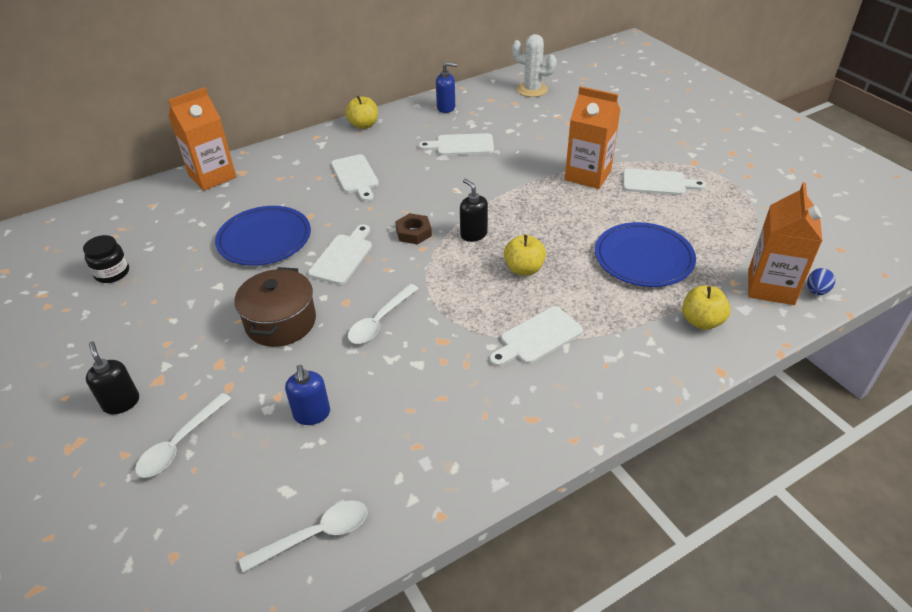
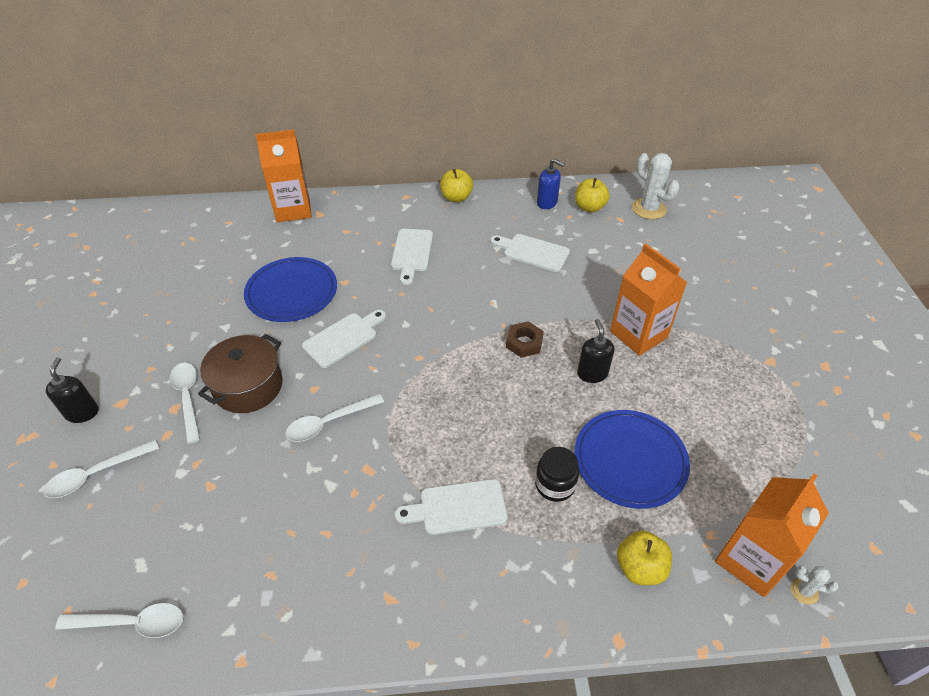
camera: 25 degrees right, 5 degrees up
black jar [83,235,129,283] -> black jar moved to [535,447,579,502]
blue soap dispenser [285,365,330,425] -> none
brown nut [395,213,432,245] -> brown nut moved to [506,321,544,358]
black soap dispenser [460,179,488,242] -> black soap dispenser moved to [577,319,614,383]
yellow apple [504,235,546,275] -> yellow apple moved to [575,178,610,213]
white cutting board [623,168,706,195] -> none
blue egg [807,268,835,295] -> white cactus [790,566,838,605]
none -> white spoon [170,363,200,444]

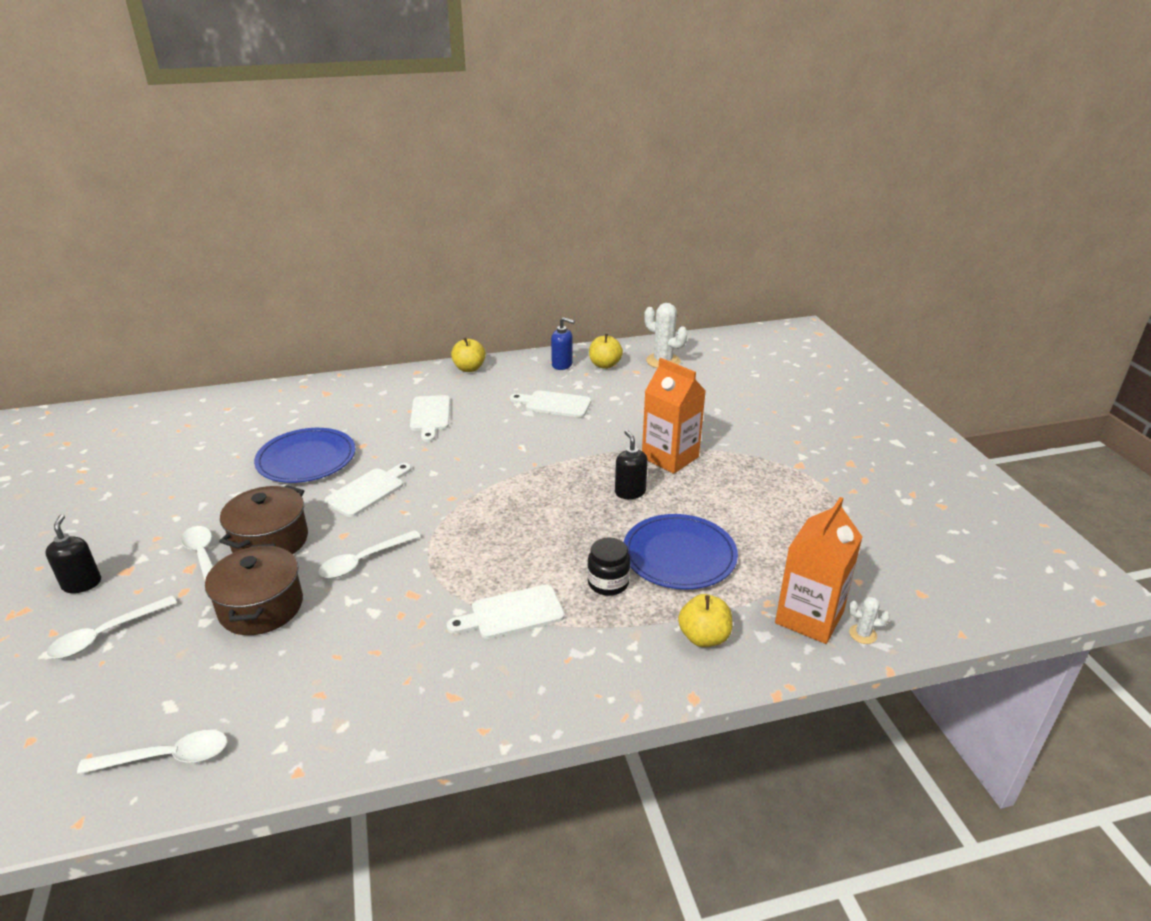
camera: 10 degrees left, 15 degrees down
orange carton [255,130,312,222] -> none
brown nut [506,321,544,358] -> none
none -> brown pot [205,543,303,635]

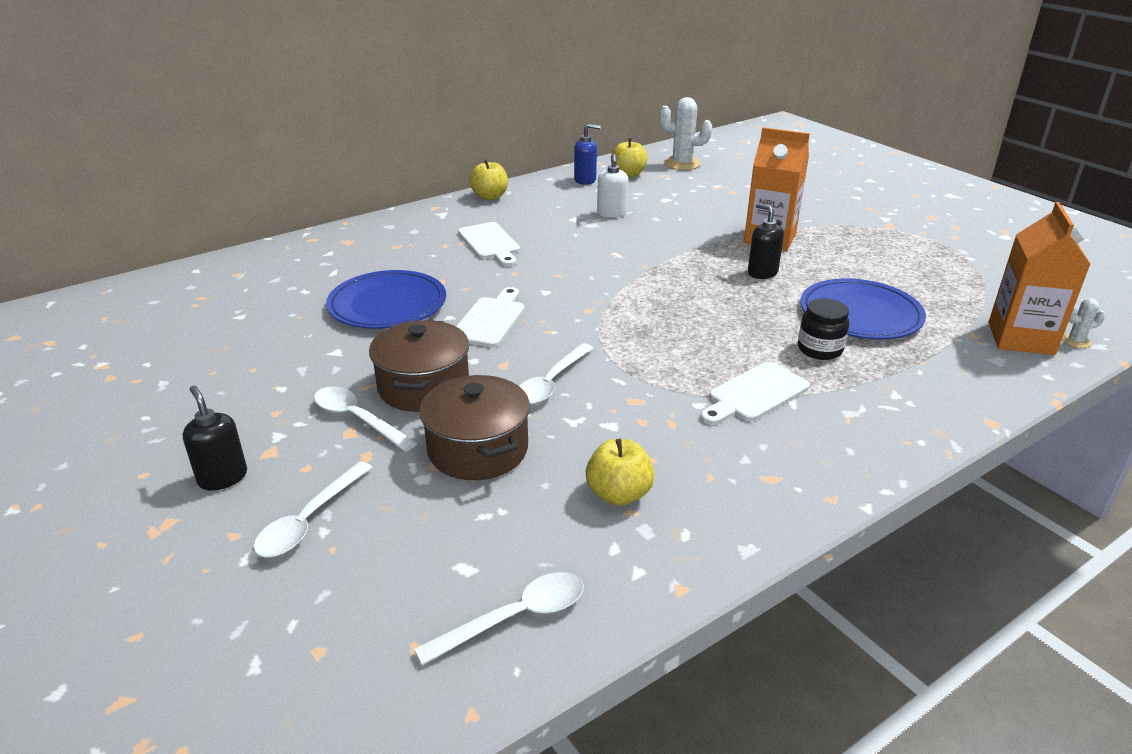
camera: 20 degrees left, 0 degrees up
white cutting board [510,390,591,417] -> white soap dispenser [597,154,628,218]
yellow apple [678,594,732,647] -> yellow apple moved to [586,439,655,506]

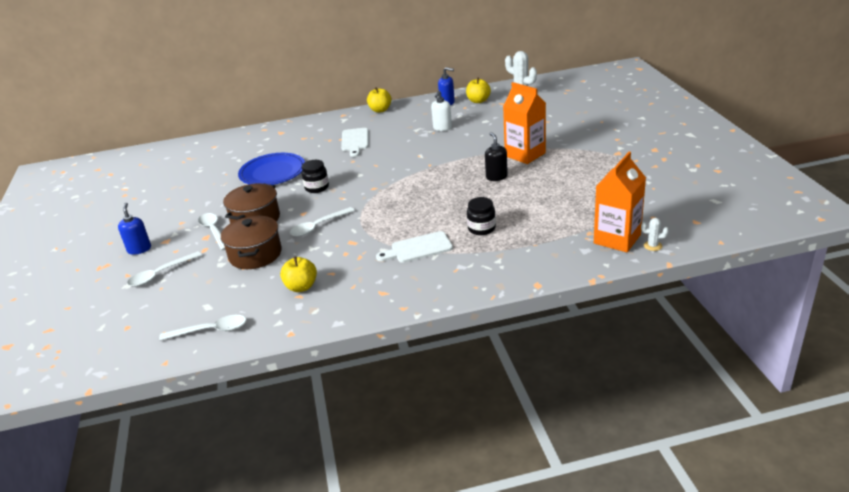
camera: 25 degrees right, 0 degrees up
black soap dispenser [183,386,247,491] -> blue soap dispenser [118,203,151,255]
white cutting board [456,287,525,348] -> black jar [302,160,329,193]
blue plate [800,278,926,339] -> none

